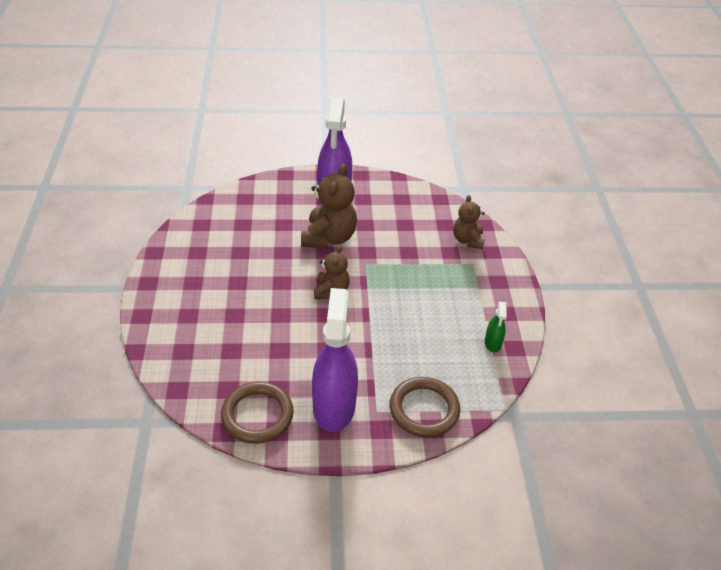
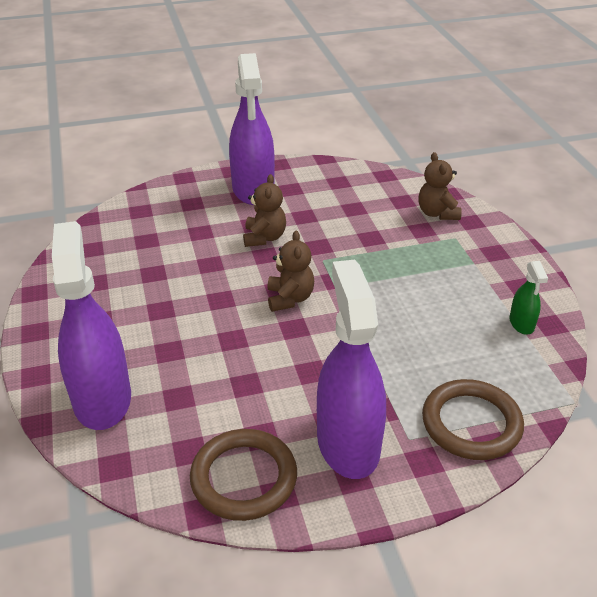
camera: 10 degrees left, 5 degrees down
brown teddy bear [301,163,357,248] -> brown teddy bear [243,174,286,247], size x0.61
none -> purple spray bottle [52,221,131,430]

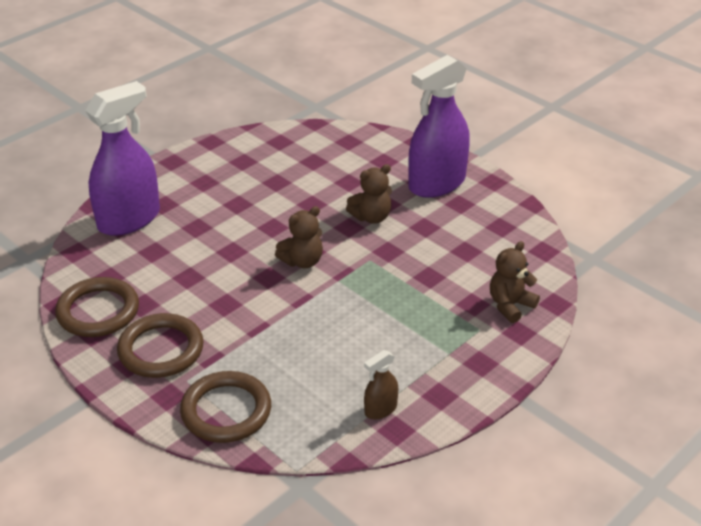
camera: 60 degrees right, 0 degrees up
purple spray bottle [317,260,386,479] -> brown ring [117,313,204,378]
green spray bottle [510,261,548,335] -> brown spray bottle [364,350,398,419]

